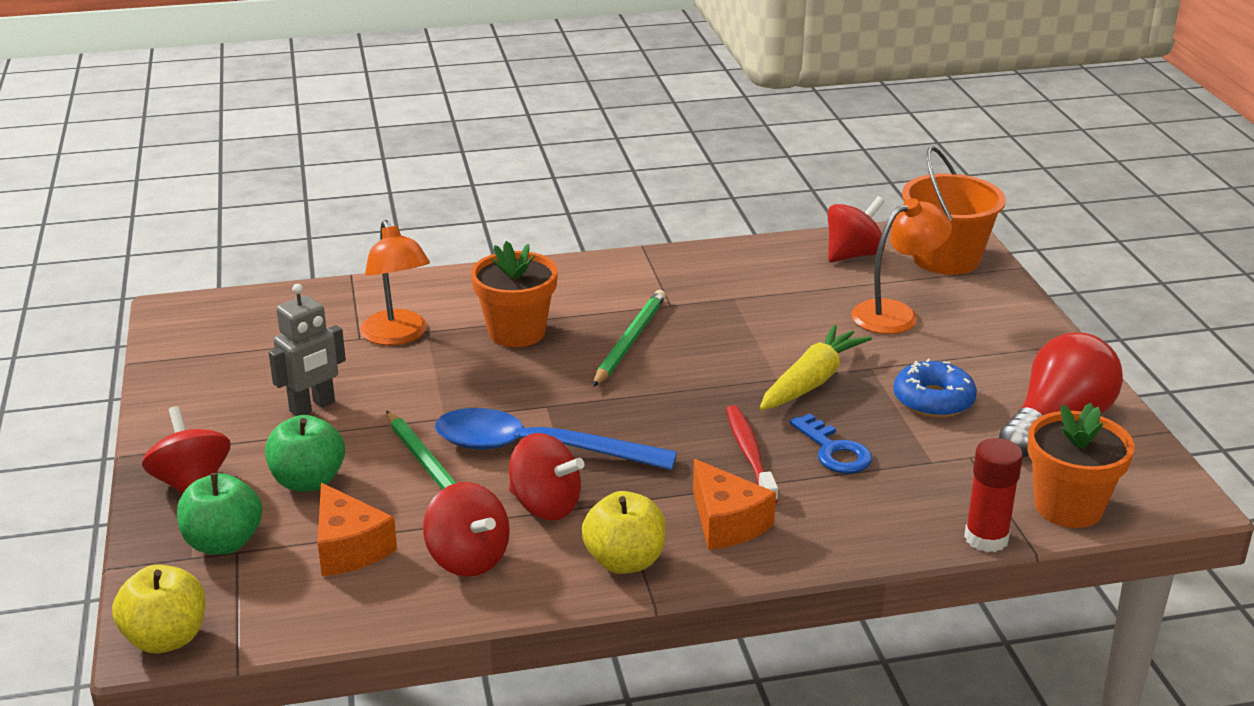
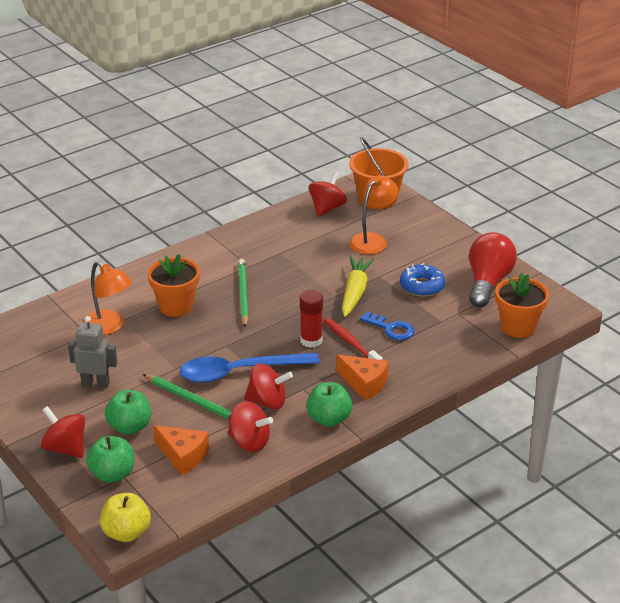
camera: 25 degrees left, 5 degrees up
grey robot [269,284,346,416] -> grey robot turned 105 degrees counterclockwise [68,316,117,388]
yellow apple [582,491,666,574] -> green apple [306,382,352,427]
red glue stick [964,438,1023,552] -> red glue stick moved to [300,290,323,348]

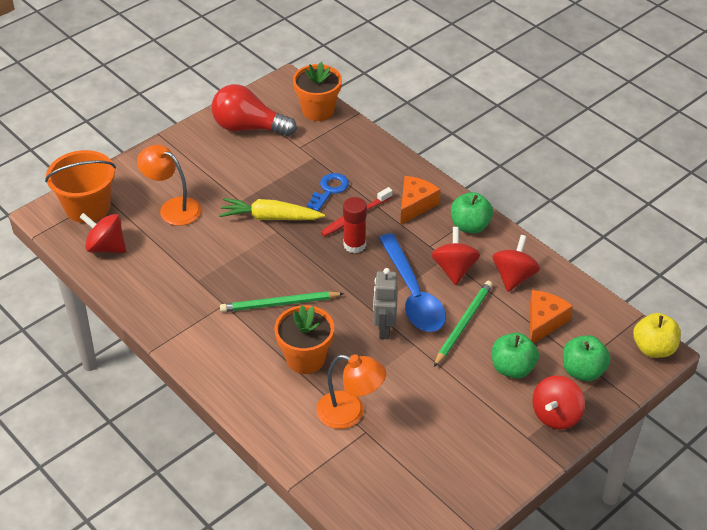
camera: 95 degrees left, 10 degrees up
grey robot [68,316,117,388] -> grey robot moved to [373,268,398,339]
orange lamp [83,262,132,335] -> orange lamp turned 75 degrees clockwise [317,354,386,429]
blue donut [400,263,445,297] -> none

